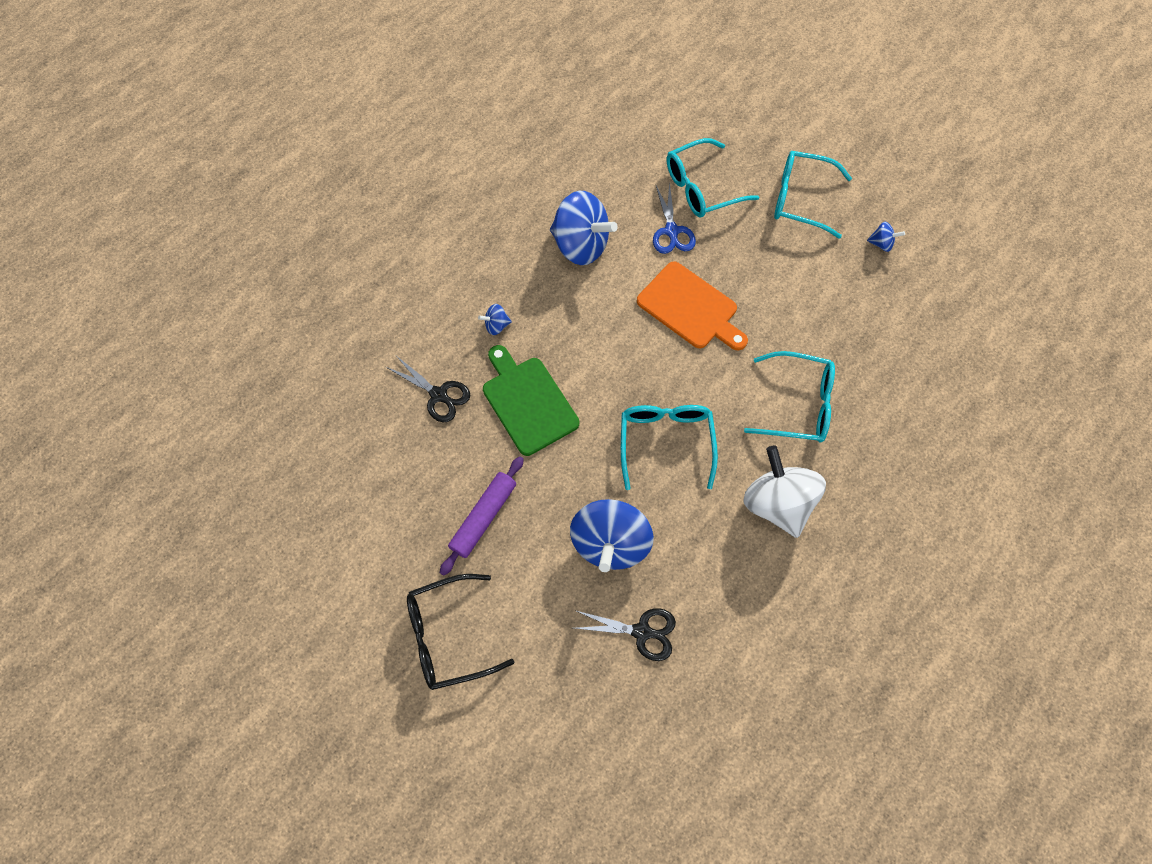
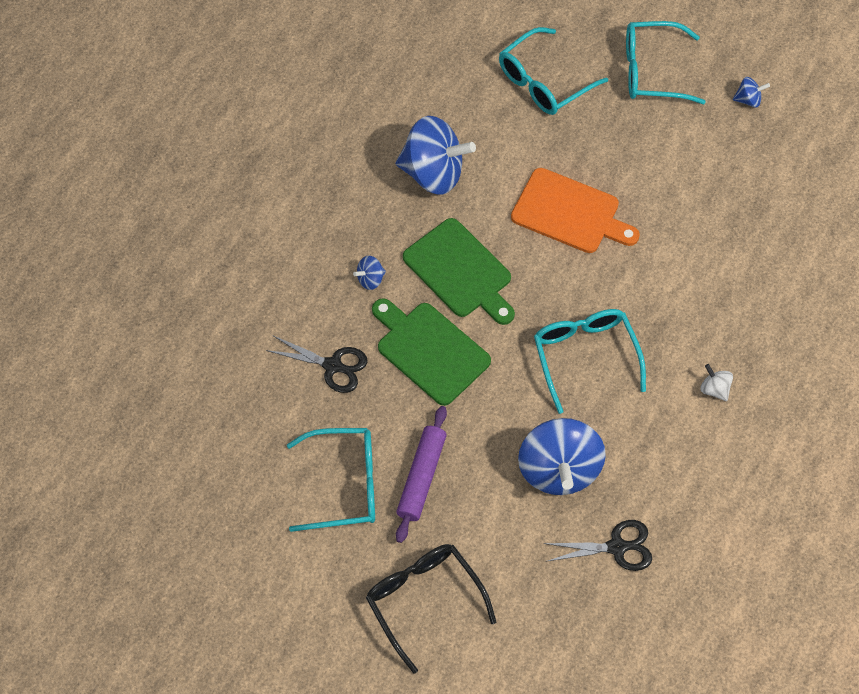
camera: 15 degrees left, 5 degrees down
black glasses [407,574,514,690] -> black glasses turned 90 degrees clockwise [366,544,496,674]
blue scissors [653,182,696,254] -> none
white spinning top [743,445,826,538] -> white spinning top [700,364,733,401], size x0.42
turquoise glasses [744,351,835,443] -> turquoise glasses moved to [287,428,375,532]
none -> green cutting board [403,218,515,325]

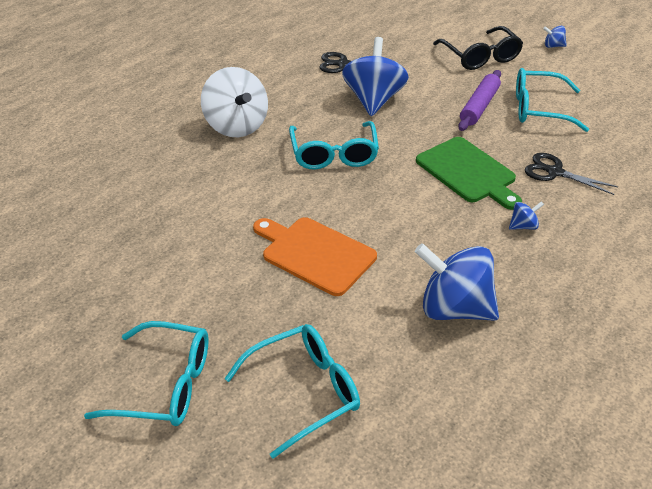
camera: 170 degrees left, 20 degrees down
green cutting board [403,218,515,325] -> none
white spinning top [700,364,733,401] -> white spinning top [201,67,268,137], size x2.36
blue spinning top [733,77,770,108] -> blue spinning top moved to [543,26,567,48]

